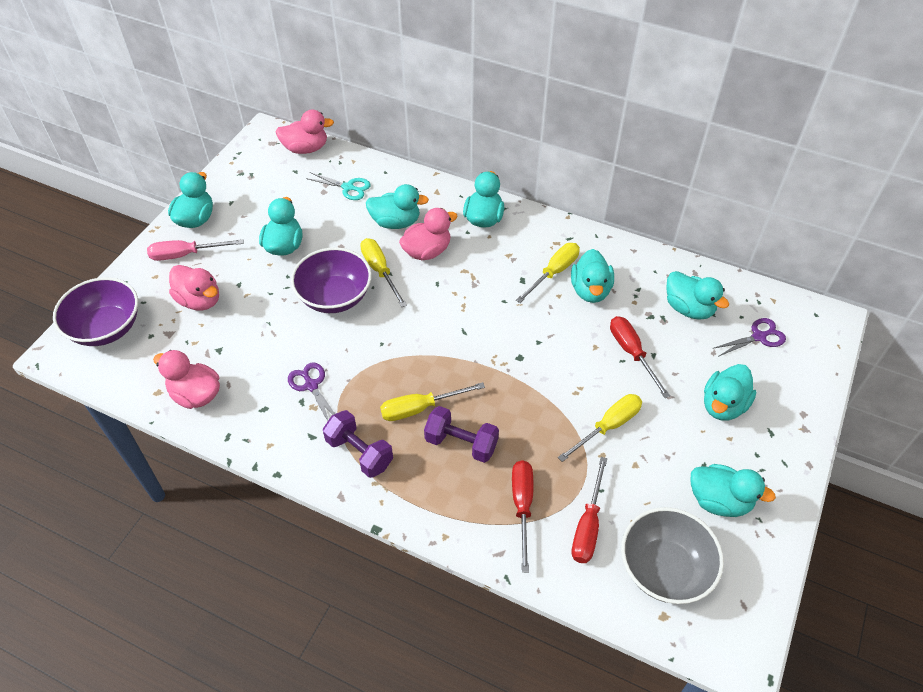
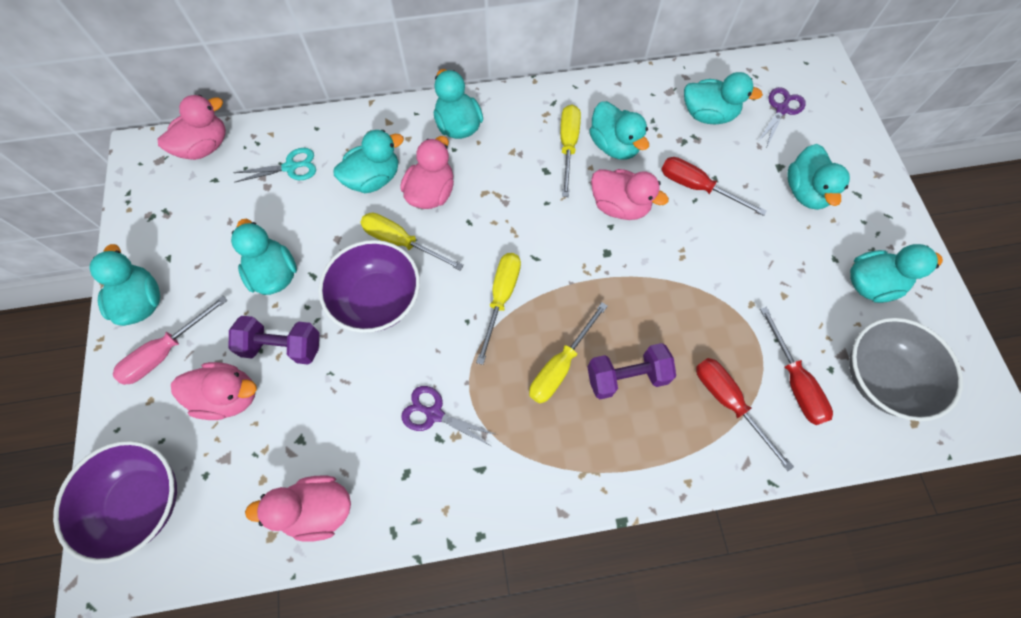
camera: 35 degrees left, 15 degrees up
purple dumbbell [323,410,393,478] -> purple dumbbell moved to [229,316,319,365]
yellow screwdriver [558,394,642,462] -> yellow screwdriver moved to [476,253,521,365]
none -> pink duck [591,169,669,220]

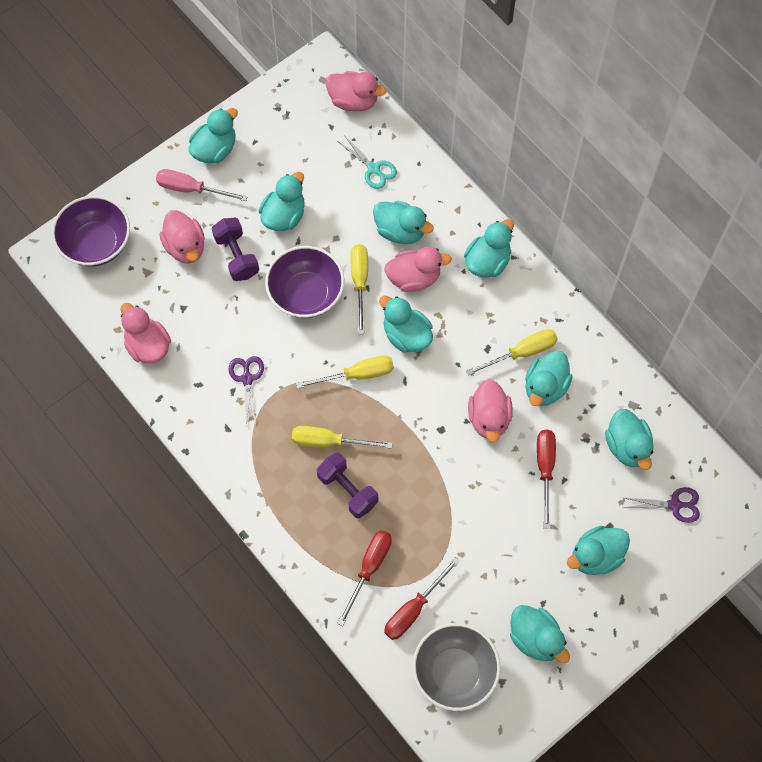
camera: 60 degrees right, 0 degrees up
none -> turquoise duck [379,296,433,353]

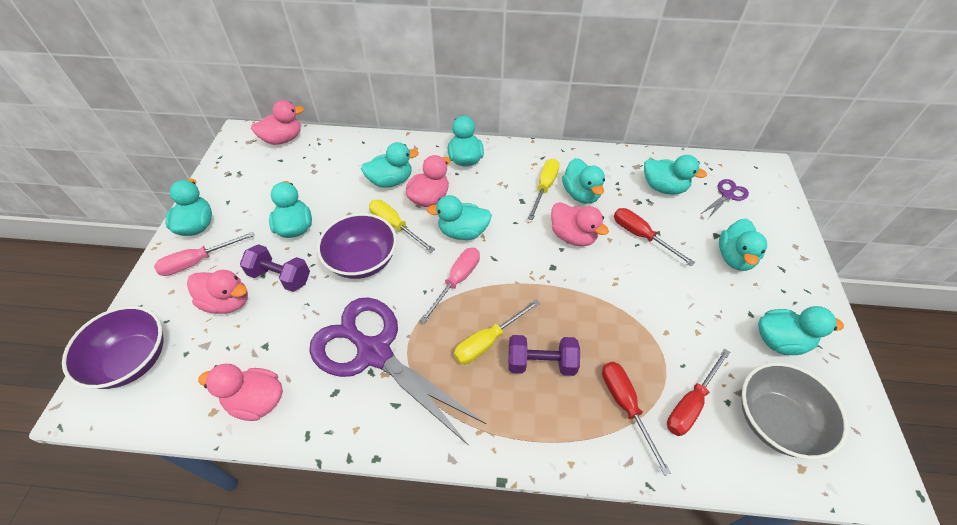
camera: 45 degrees left, 15 degrees down
purple scissors [229,356,264,425] -> purple scissors [309,297,486,446], size x2.39
yellow screwdriver [296,355,394,389] -> pink screwdriver [420,248,480,323]
turquoise scissors [339,135,397,189] -> none
red screwdriver [384,557,460,640] -> red screwdriver turned 45 degrees clockwise [667,348,730,436]

